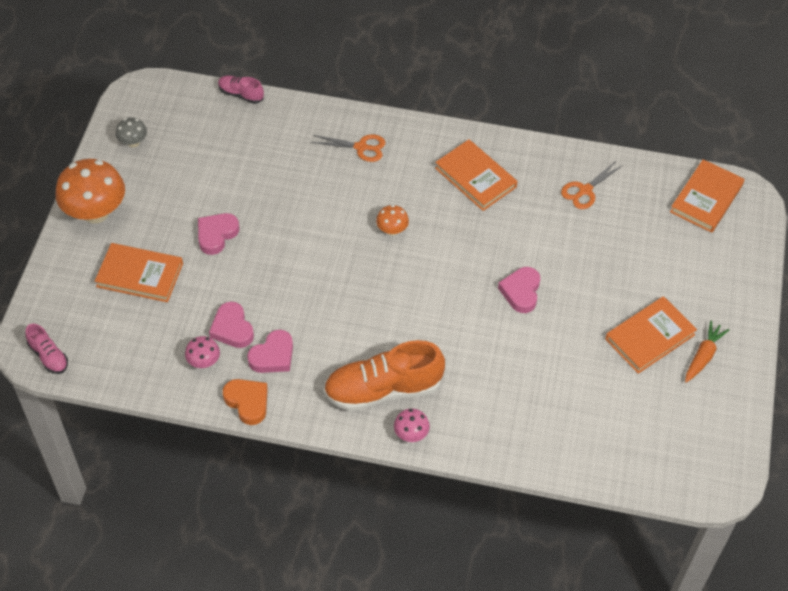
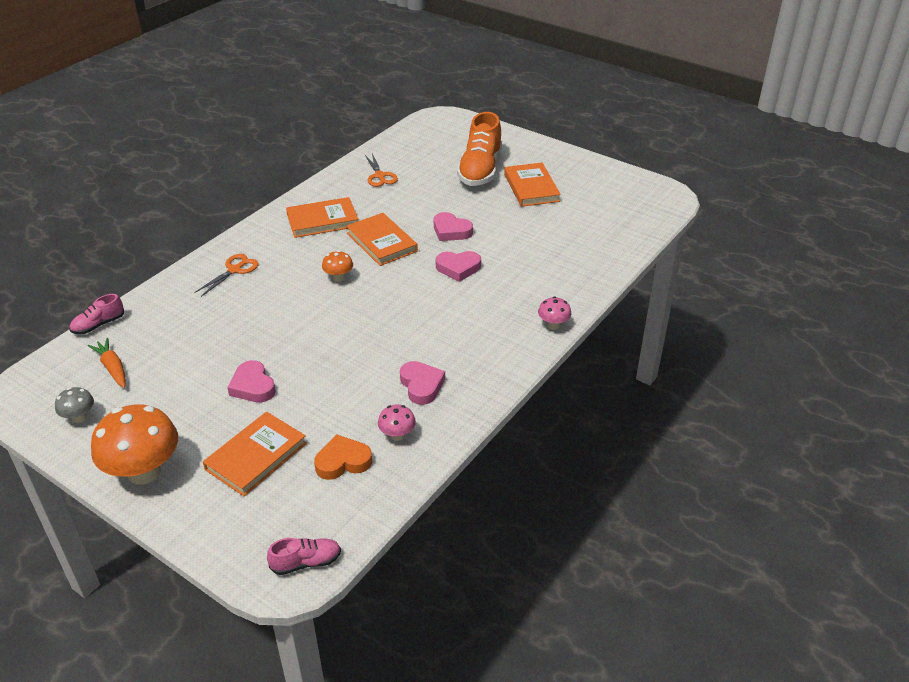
camera: 65 degrees left, 15 degrees down
pink heart [209,301,254,348] -> pink heart moved to [436,251,481,282]
orange heart [223,379,268,425] -> orange heart moved to [314,434,372,480]
orange shoe [323,340,445,411] -> orange shoe moved to [457,112,502,186]
orange book [670,159,745,233] -> orange book moved to [346,213,418,266]
orange carrot [685,321,729,383] -> orange carrot moved to [88,338,126,388]

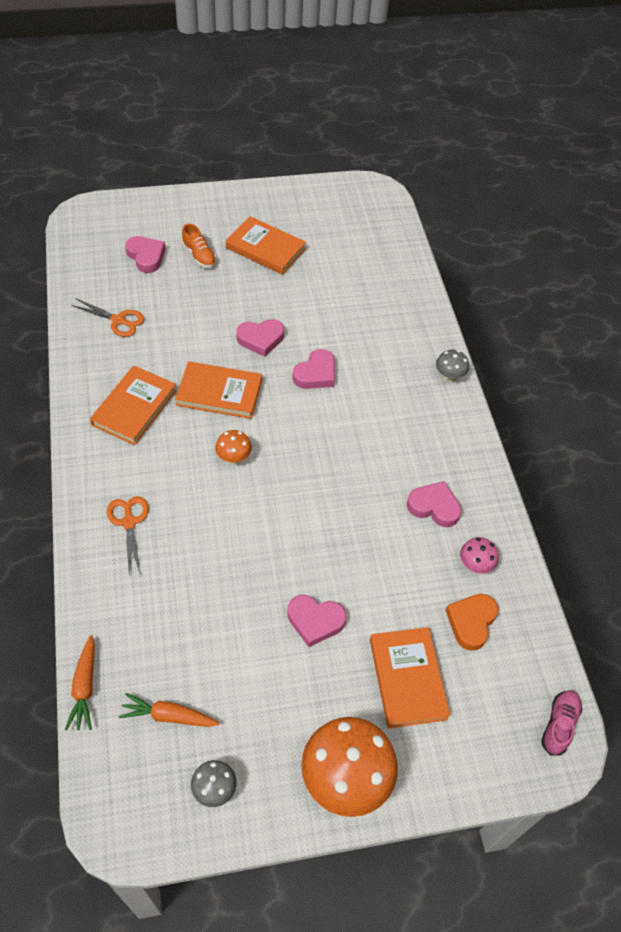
camera: 50 degrees left, 15 degrees up
pink shoe [70,294,124,334] -> orange carrot [65,635,95,731]
orange shoe [457,112,502,186] -> orange shoe [182,224,216,268], size x0.49
pink mushroom [538,297,571,330] -> grey mushroom [436,350,469,381]
none -> pink heart [125,236,165,273]

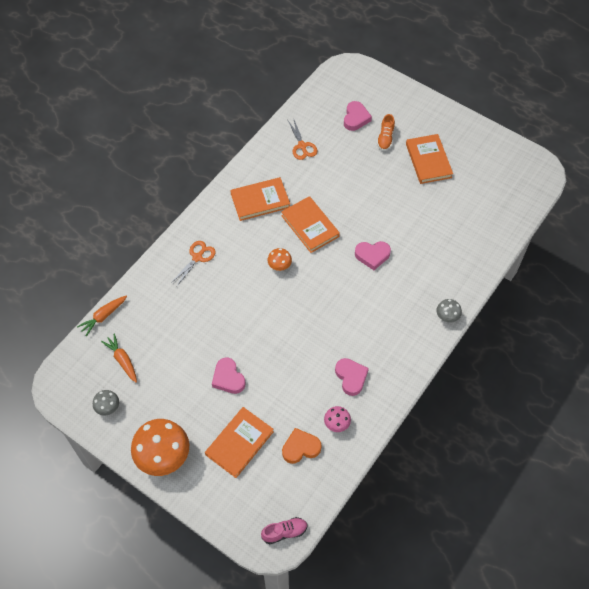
camera: 50 degrees right, 5 degrees up
pink heart [236,319,284,357] -> none

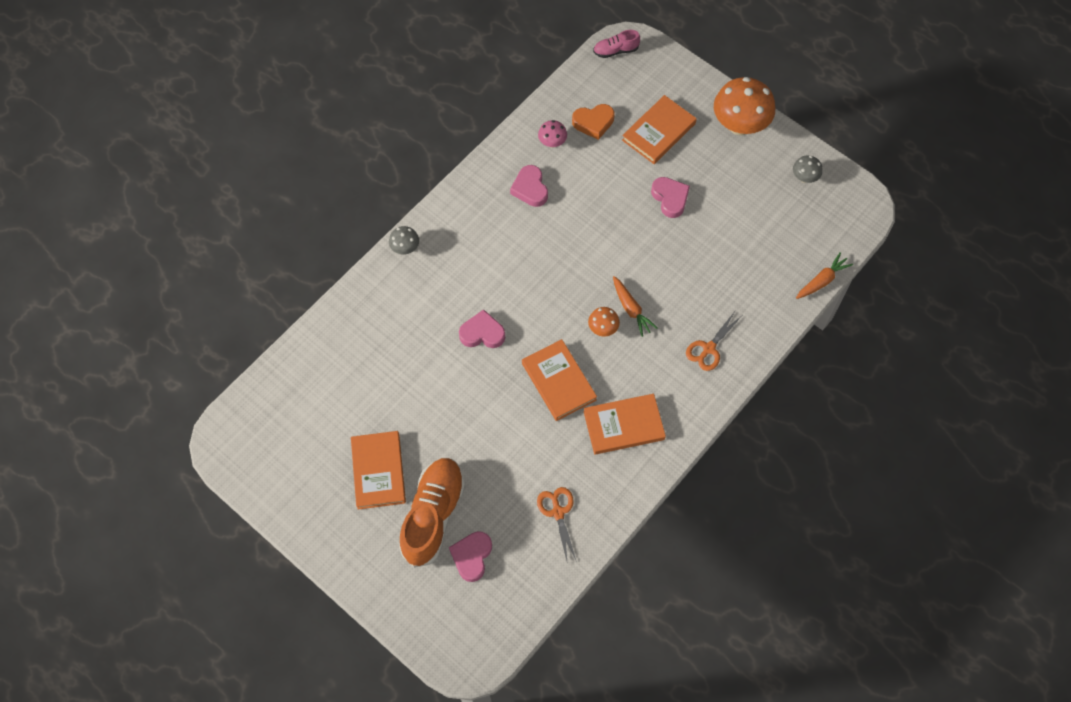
camera: 175 degrees left, 5 degrees up
orange carrot [101,334,137,383] -> orange carrot moved to [613,276,658,337]
orange shoe [377,114,395,151] -> orange shoe [399,458,465,568], size x2.06

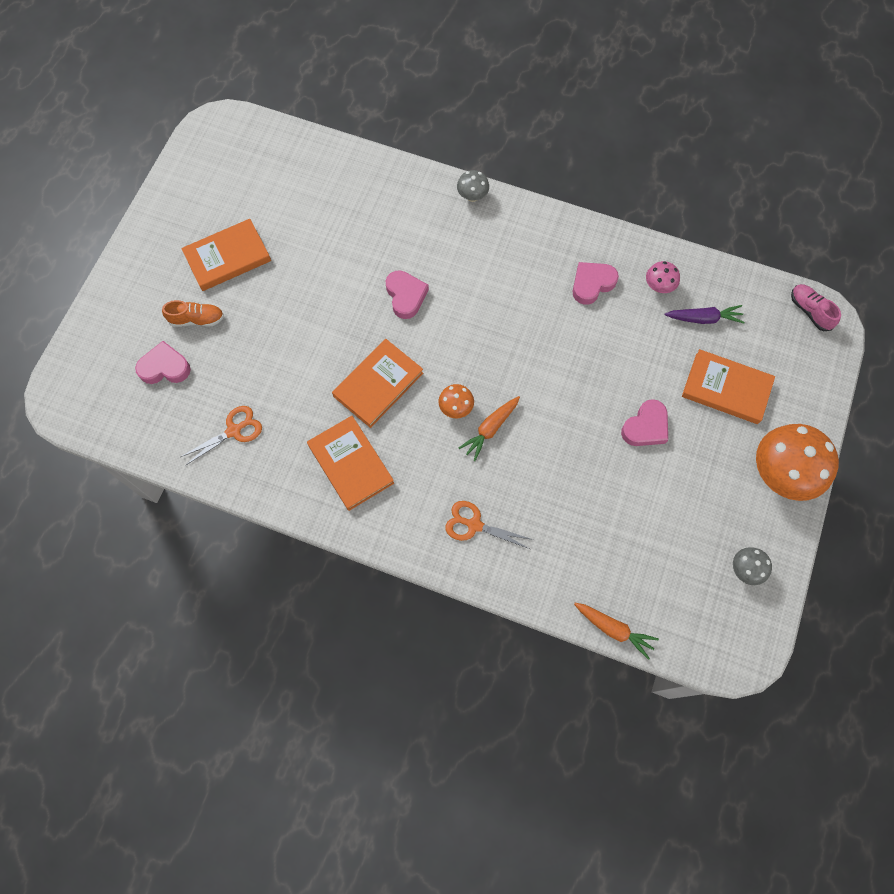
camera: 70 degrees right, 5 degrees up
orange shoe [399,458,465,568] -> orange shoe [162,300,224,327], size x0.49
orange heart [572,104,615,140] -> purple carrot [665,305,745,324]

